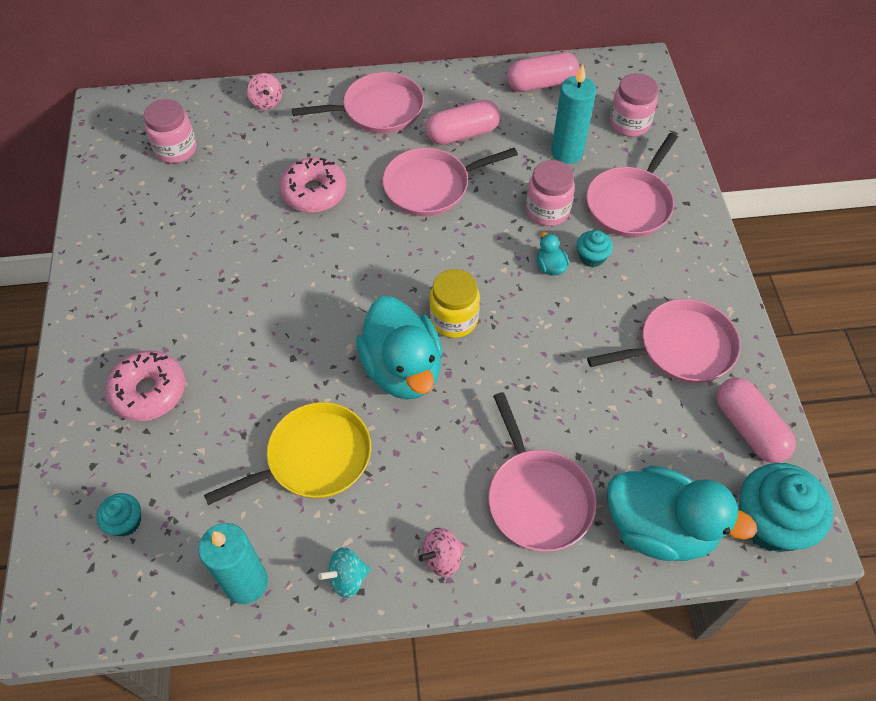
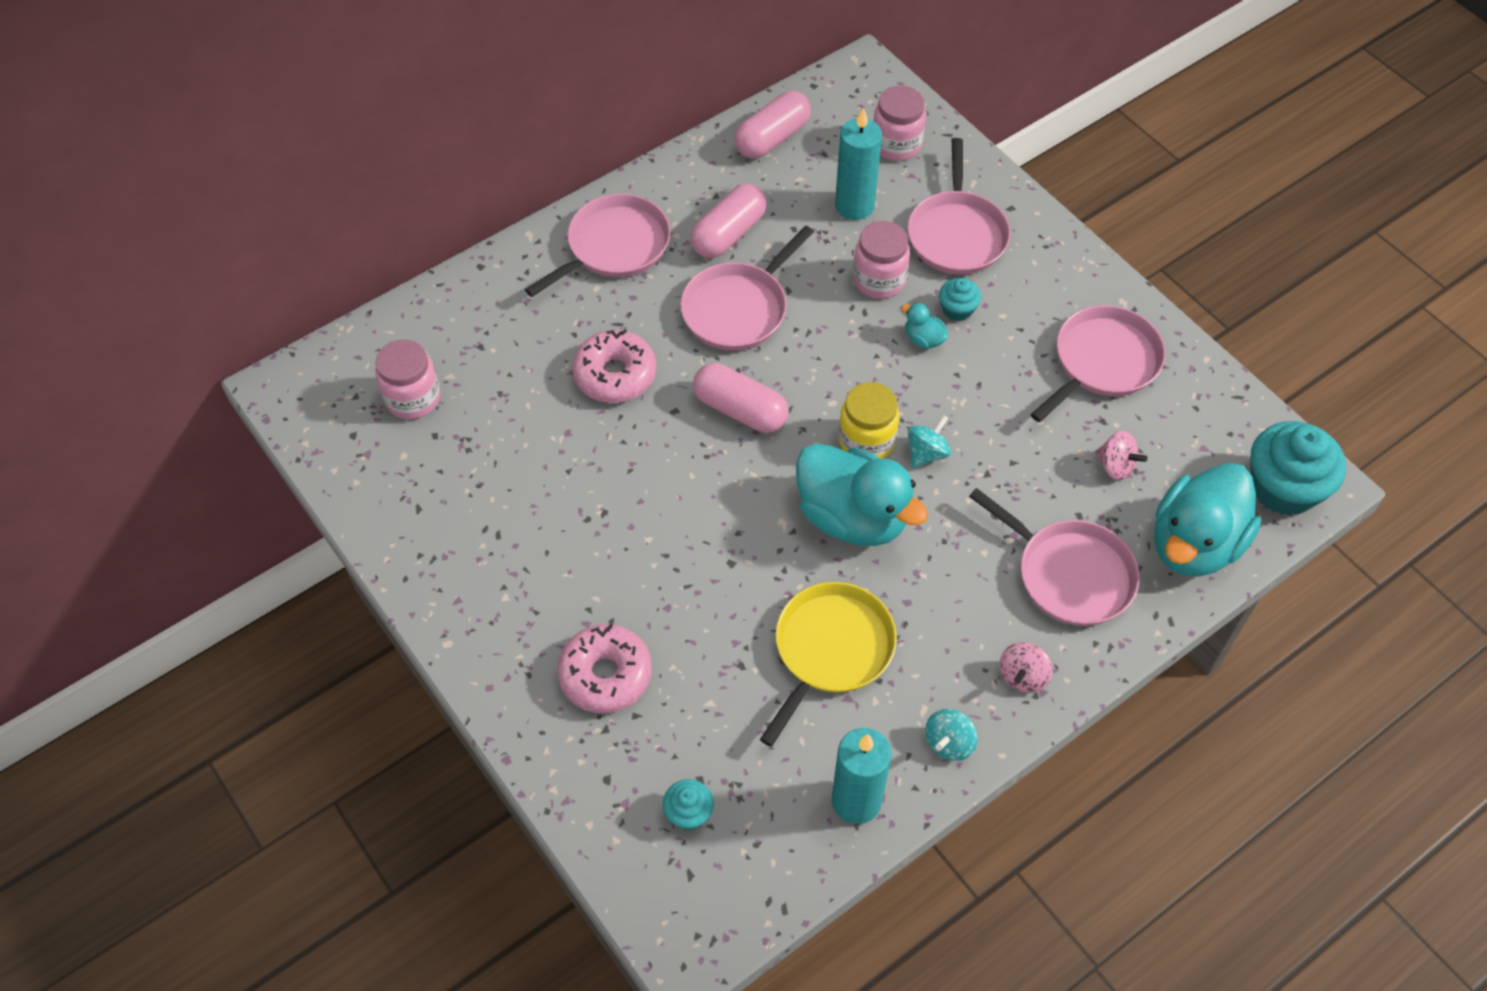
camera: 30 degrees left, 0 degrees up
pink spinning top [247,73,282,110] -> pink spinning top moved to [1095,431,1147,480]
turquoise duck [607,466,757,561] -> turquoise duck turned 135 degrees clockwise [1154,463,1261,576]
pink capsule [716,378,796,463] -> pink capsule moved to [693,363,788,433]
none -> turquoise spinning top [908,415,951,468]

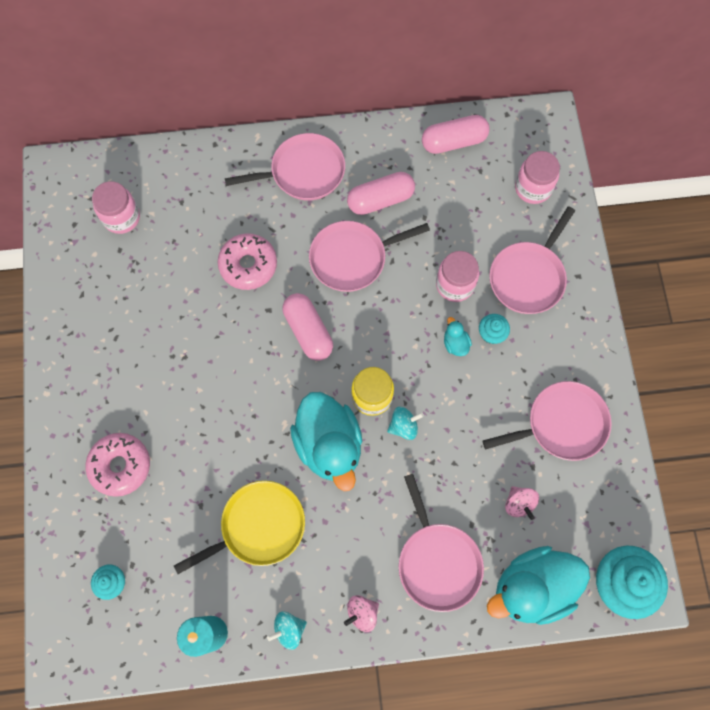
camera: 30 degrees right, 15 degrees up
turquoise candle [835,107,882,220] -> none

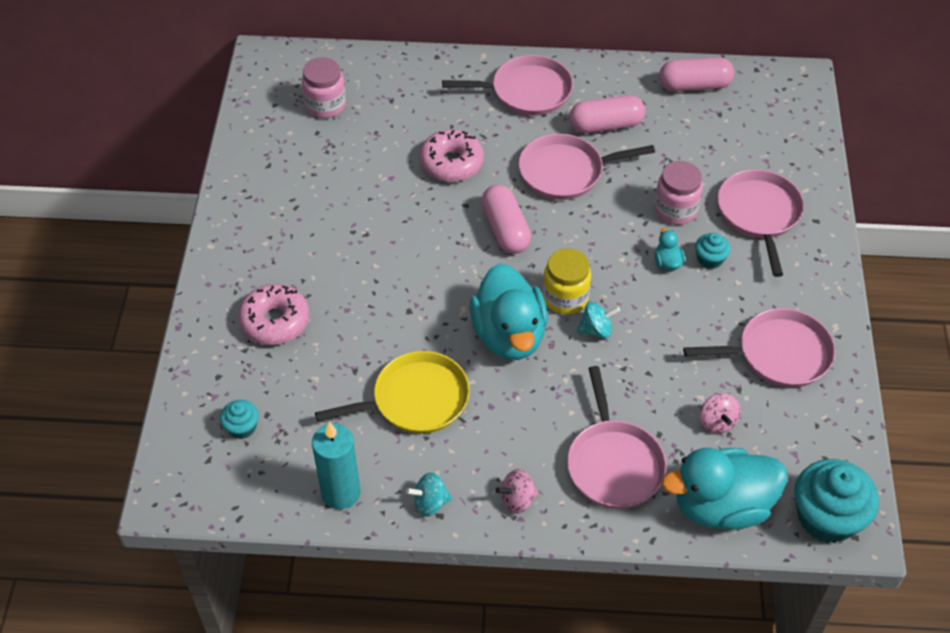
camera: 10 degrees right, 20 degrees down
pink pan [489,206,575,314] -> pink pan turned 135 degrees clockwise [717,169,804,277]
pink jar [515,151,560,204] -> none

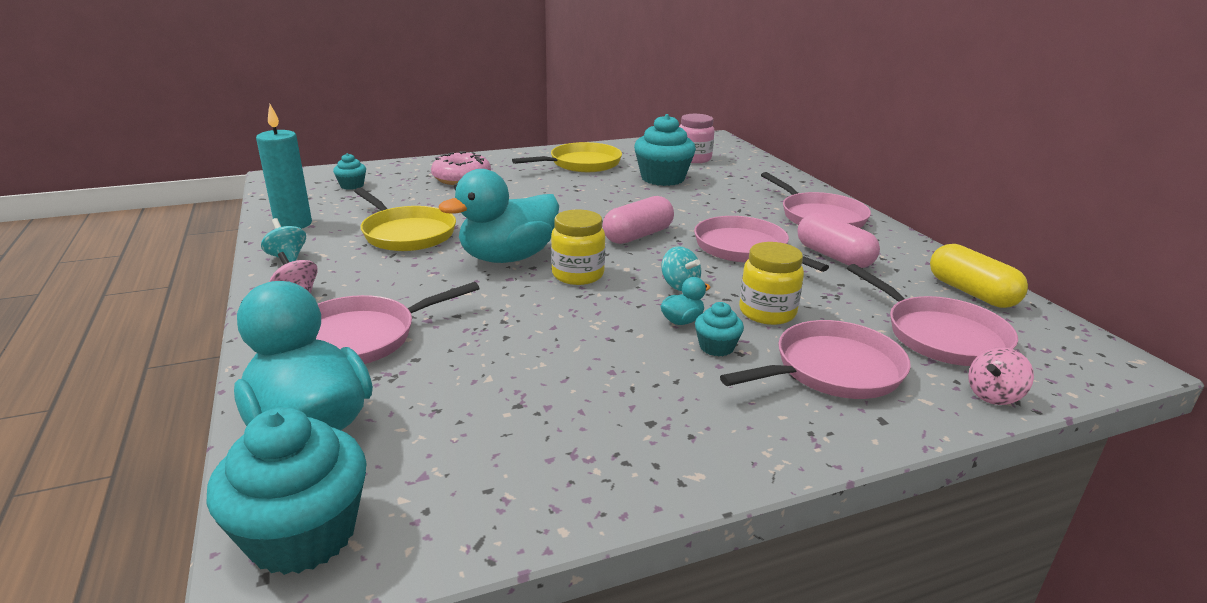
camera: 65 degrees right, 25 degrees down
pink donut [420,129,484,182] -> none
turquoise spinning top [577,302,620,339] -> turquoise spinning top moved to [661,246,701,291]
pink jar [654,161,703,225] -> yellow jar [739,242,804,325]
pink capsule [659,57,734,92] -> yellow capsule [930,244,1028,308]
pink pan [683,308,835,387] -> pink pan moved to [847,264,1018,366]
pink spinning top [700,393,741,433] -> pink spinning top moved to [968,347,1034,405]
none -> yellow pan [512,142,622,172]
none -> turquoise cupcake [634,114,696,186]

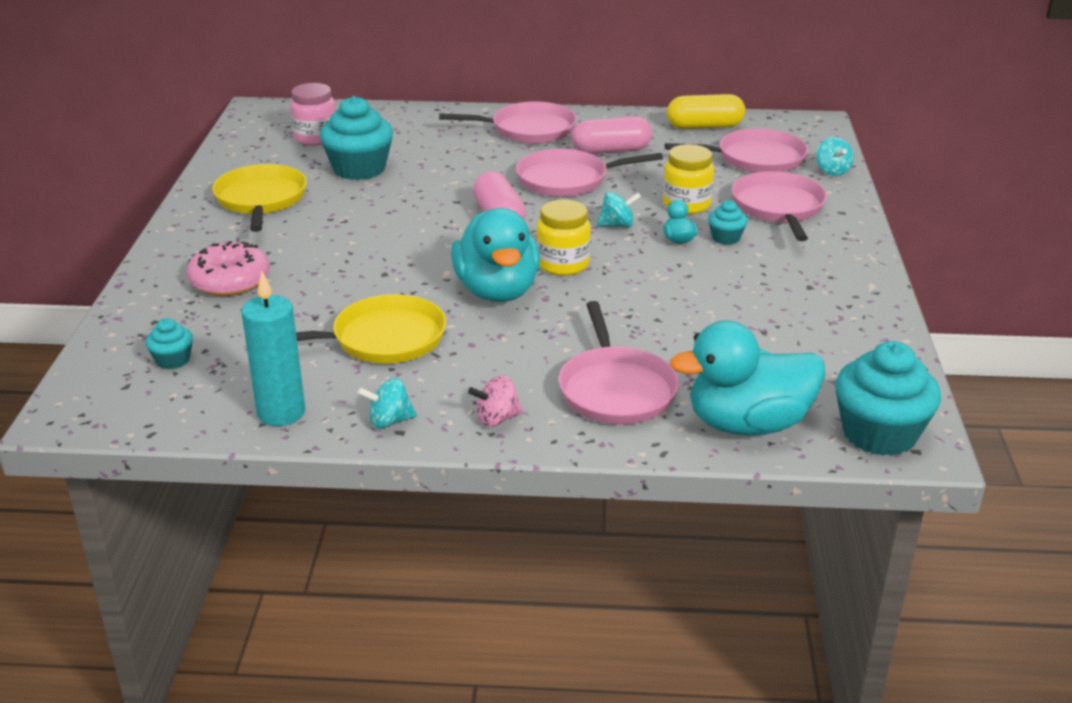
camera: 65 degrees left, 5 degrees up
pink spinning top [968,347,1034,405] -> turquoise spinning top [816,137,854,176]

